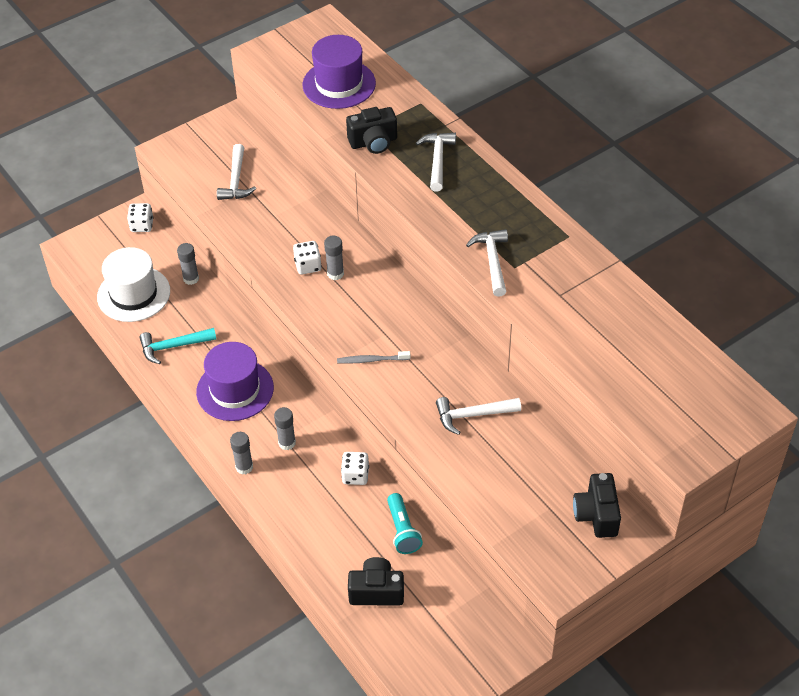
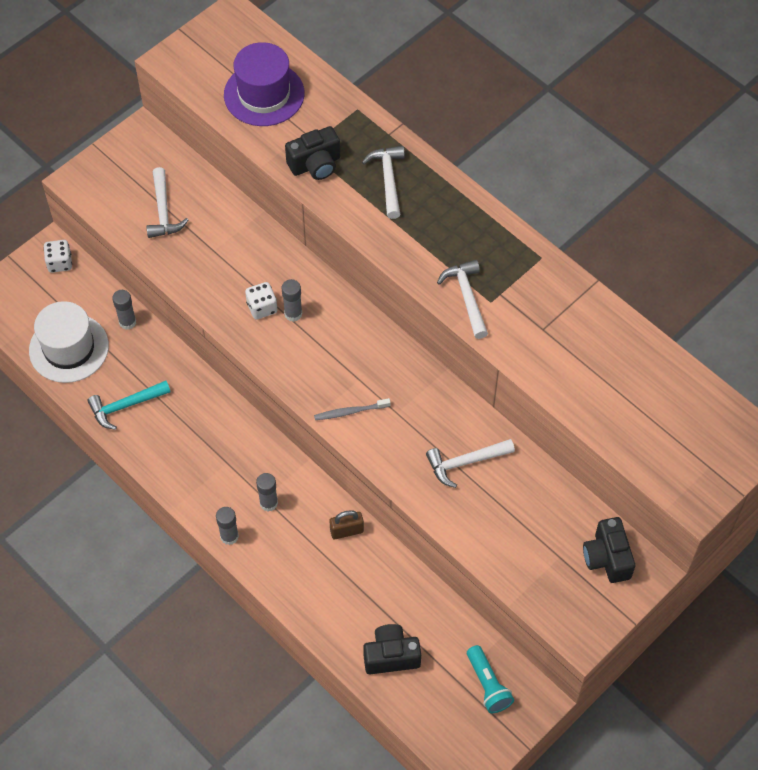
camera: 10 degrees left, 10 degrees up
purple hat [196,342,274,421] -> none
white dice [341,452,369,485] -> brown padlock [330,510,364,539]
turquoise flashlight [387,493,423,554] -> turquoise flashlight moved to [467,645,514,713]

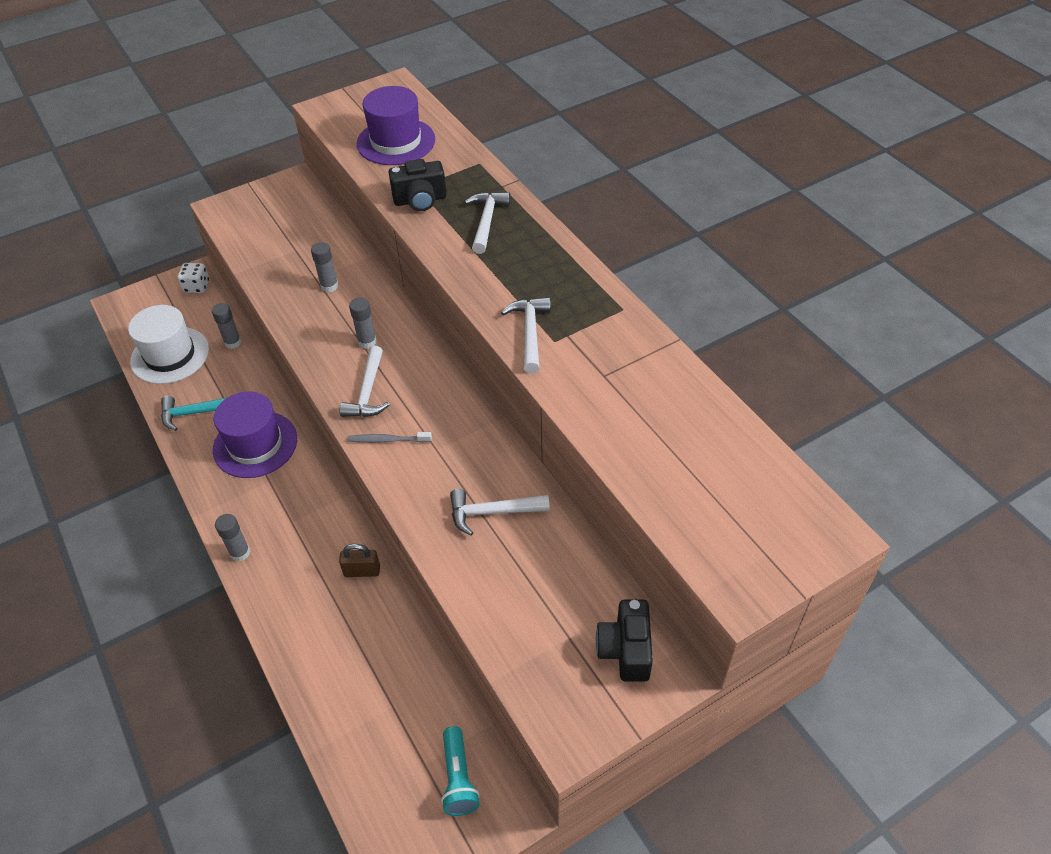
camera: 15 degrees right, 10 degrees down
white hammer [146,167,188,238] -> white hammer moved to [340,346,390,417]
white dice [245,282,277,319] -> none
grey glue stick [256,473,278,511] -> grey glue stick moved to [311,242,339,292]
black camera [363,624,421,674] -> none
none -> purple hat [213,392,297,478]

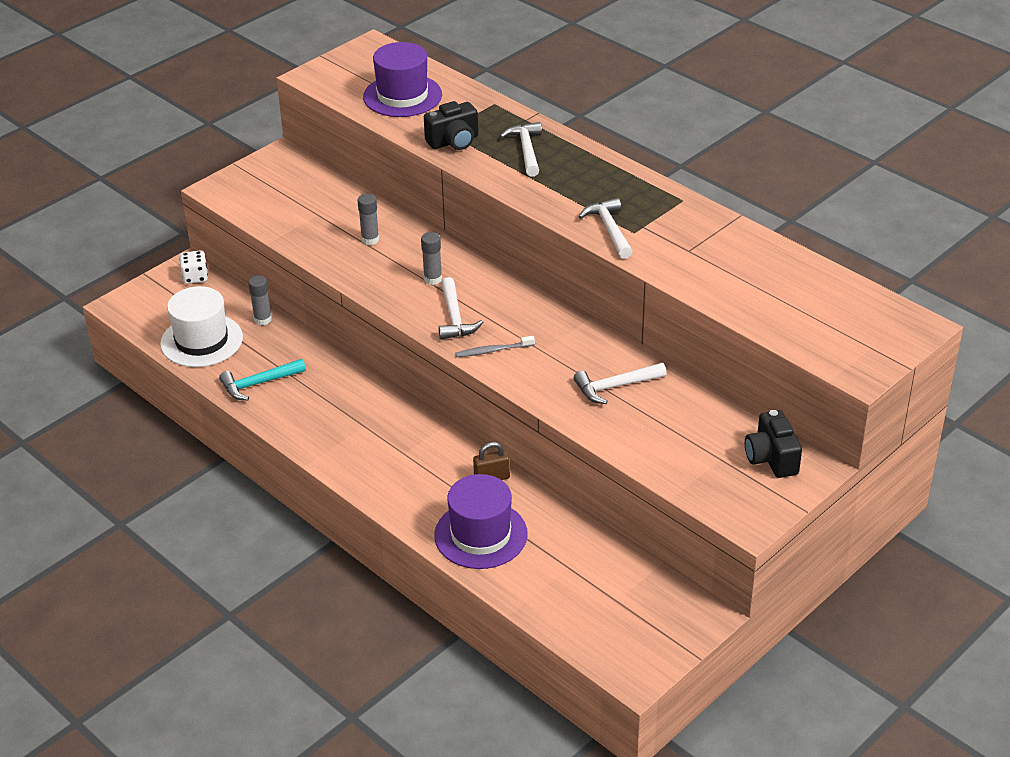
camera: 15 degrees left, 10 degrees down
purple hat [213,392,297,478] -> purple hat moved to [434,474,528,569]
grey glue stick [215,514,251,562] -> none
turquoise flashlight [441,726,480,816] -> none

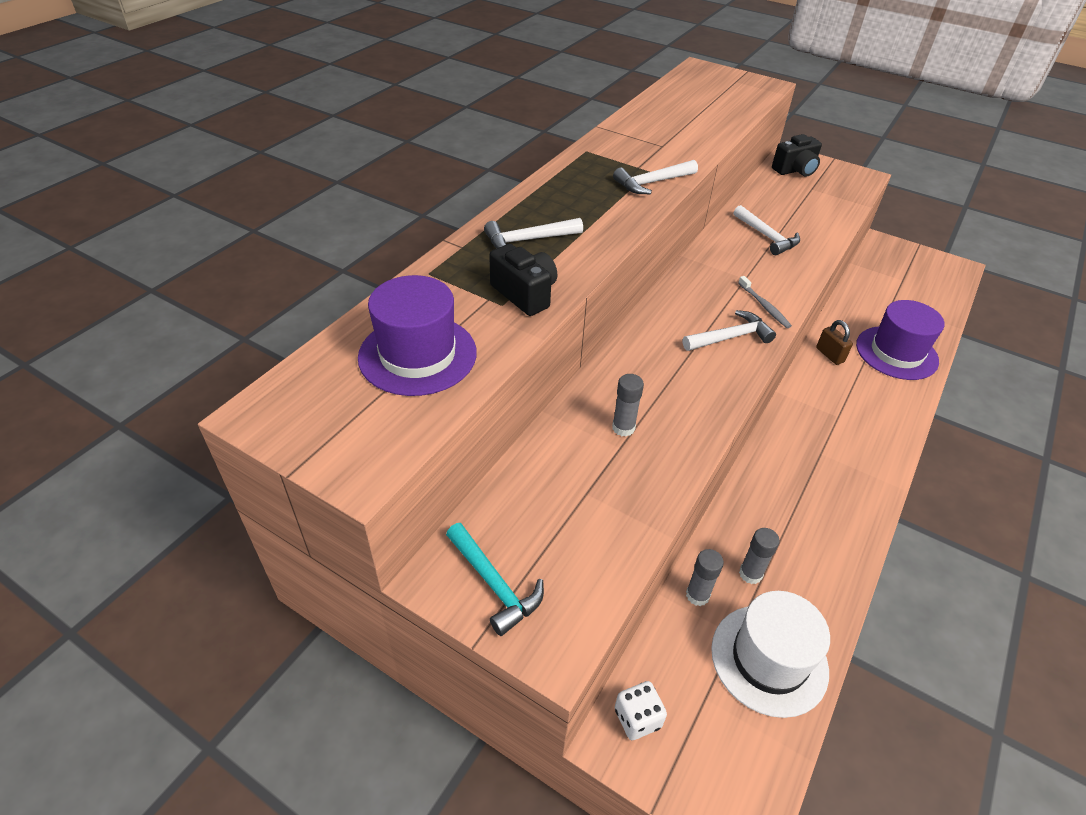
camera: 105 degrees left, 5 degrees up
turquoise hammer [219,359,306,400] -> turquoise hammer moved to [446,523,544,636]
grey glue stick [421,232,442,285] -> grey glue stick moved to [739,528,780,584]

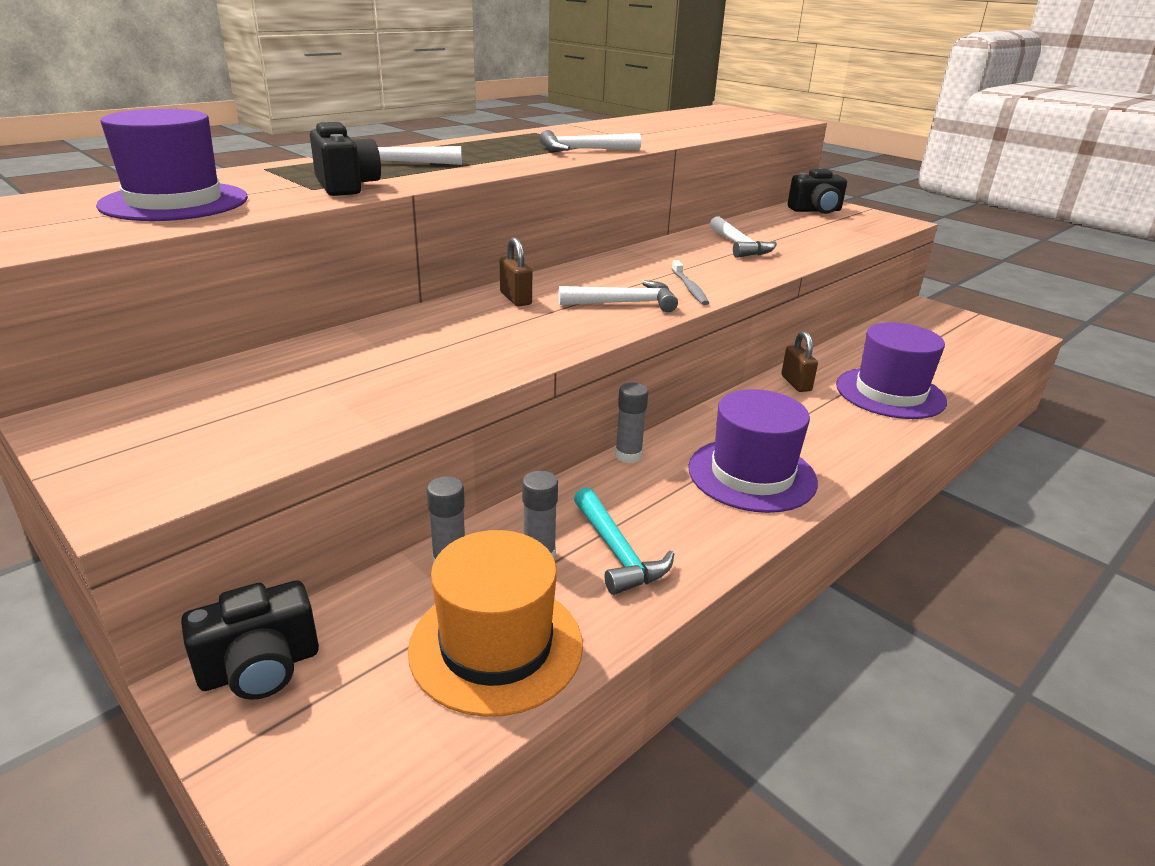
camera: 15 degrees right, 15 degrees down
turquoise hammer [446,523,544,636] -> turquoise hammer moved to [574,487,674,595]
grey glue stick [612,374,644,437] -> grey glue stick moved to [615,383,648,463]
white dice [615,681,667,740] -> black camera [181,580,319,700]
white hat [711,591,830,718] -> orange hat [408,530,583,717]
none -> brown padlock [500,237,532,306]
none -> purple hat [688,389,818,513]

